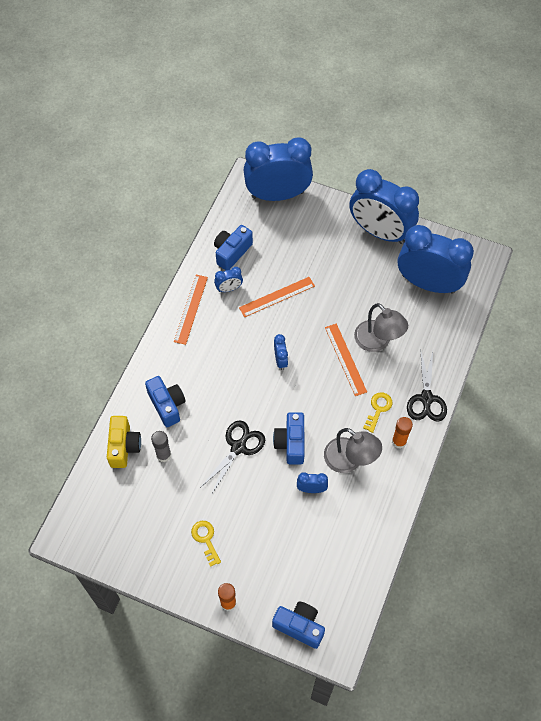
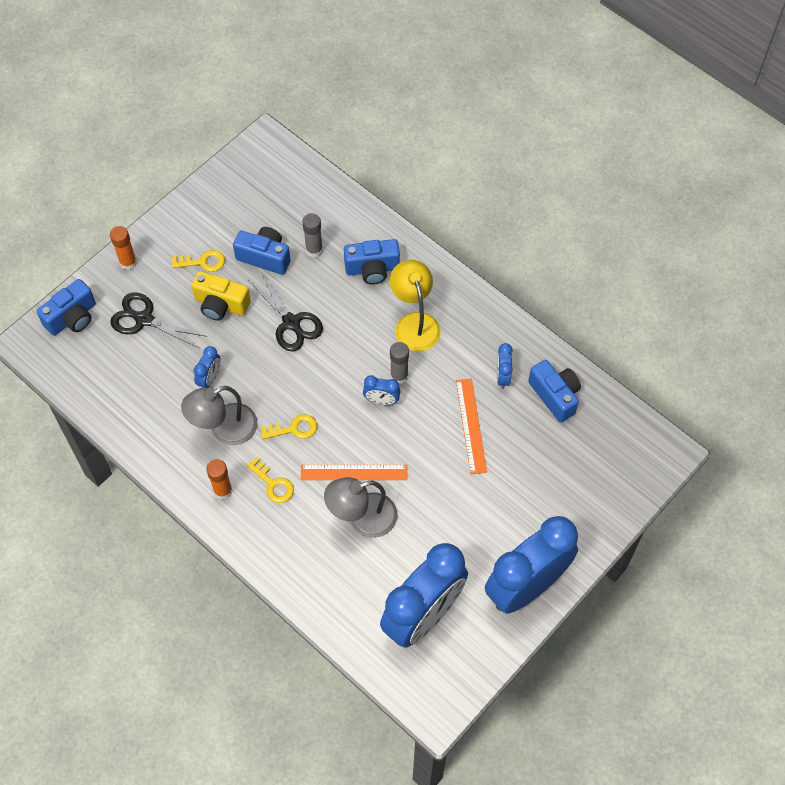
camera: 110 degrees right, 0 degrees up
yellow camera [107,416,141,468] -> yellow camera moved to [191,271,251,321]
orange ruler [174,275,208,345] -> none
blue clock [243,138,313,201] -> none
blue camera [273,412,305,465] -> blue camera moved to [233,227,291,275]
black scissors [407,349,447,422] -> black scissors moved to [110,293,207,349]
none -> yellow key [261,414,317,439]
none -> yellow lamp [390,260,441,352]
none -> grey glue stick [390,342,409,384]

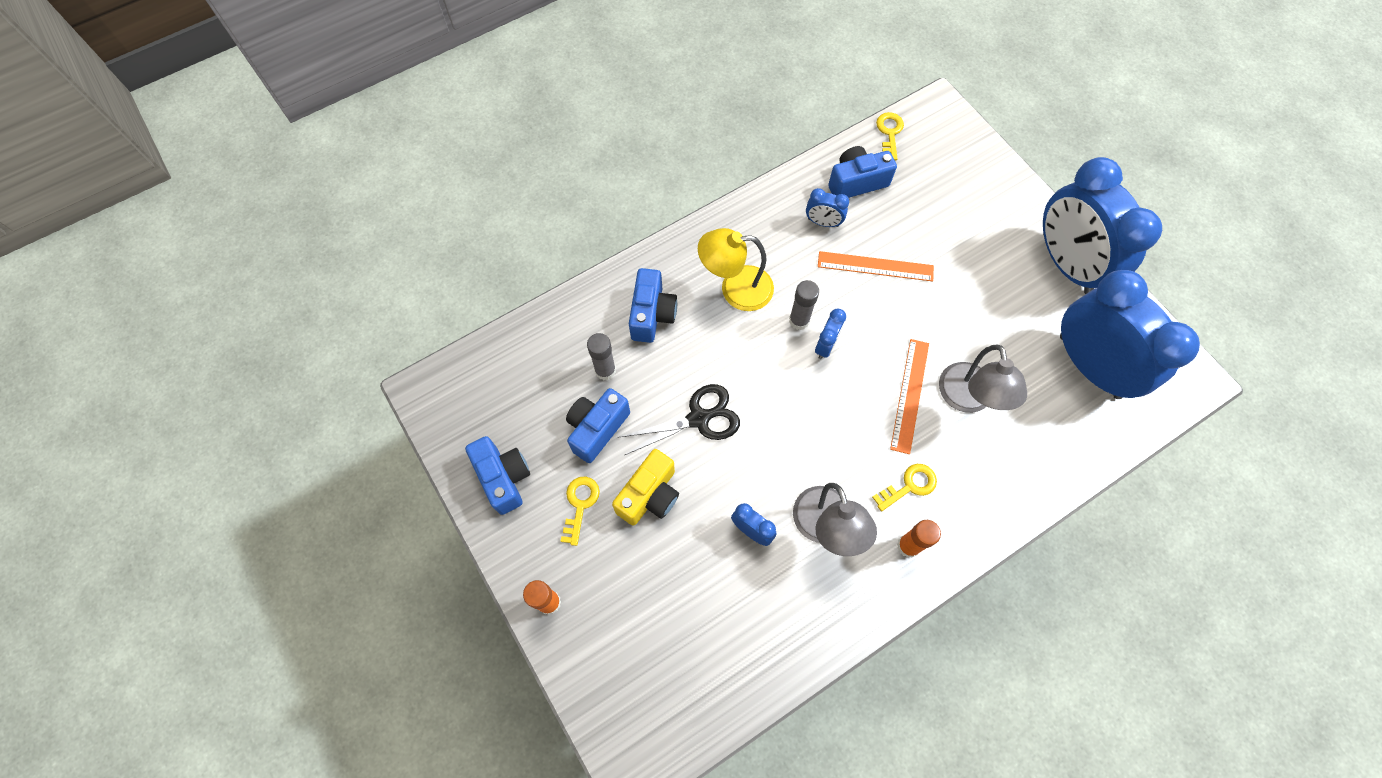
camera: 75 degrees left, 5 degrees up
blue camera [37,279,96,336] -> blue camera moved to [465,436,530,515]
black scissors [110,293,207,349] -> none
yellow key [261,414,317,439] -> yellow key moved to [876,112,904,160]

